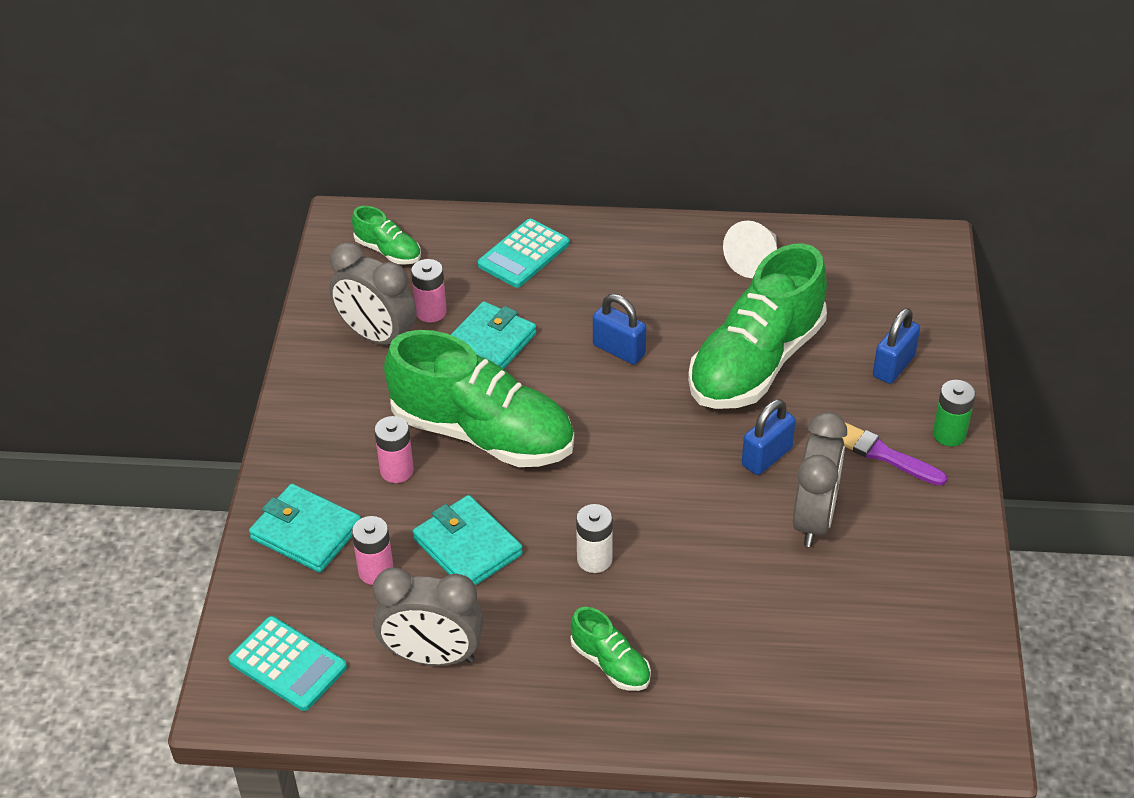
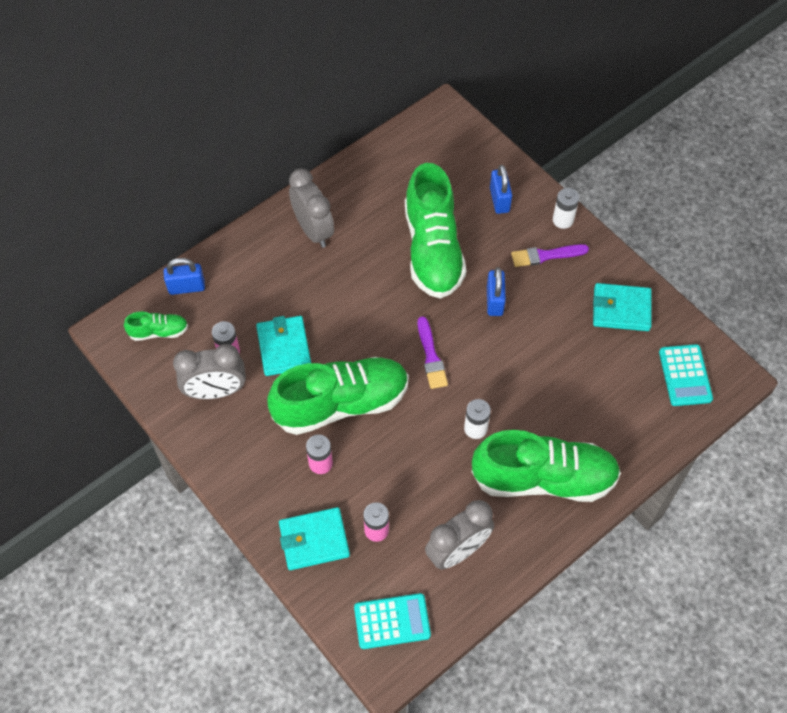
camera: 45 degrees left, 15 degrees up
turquoise wallet [413,495,523,586] -> turquoise wallet moved to [593,283,652,331]
turquoise calculator [478,219,569,288] -> turquoise calculator moved to [659,344,713,406]
green shoe [571,607,651,691] -> green shoe [472,430,621,502], size x2.25
blue padlock [593,294,646,365] -> blue padlock moved to [164,258,205,295]
white cone [723,221,777,278] -> none
grey clock [793,412,847,547] -> grey clock moved to [289,169,334,248]
green battery [933,380,975,446] -> white battery [553,188,579,229]
none -> purple brush [418,316,448,389]

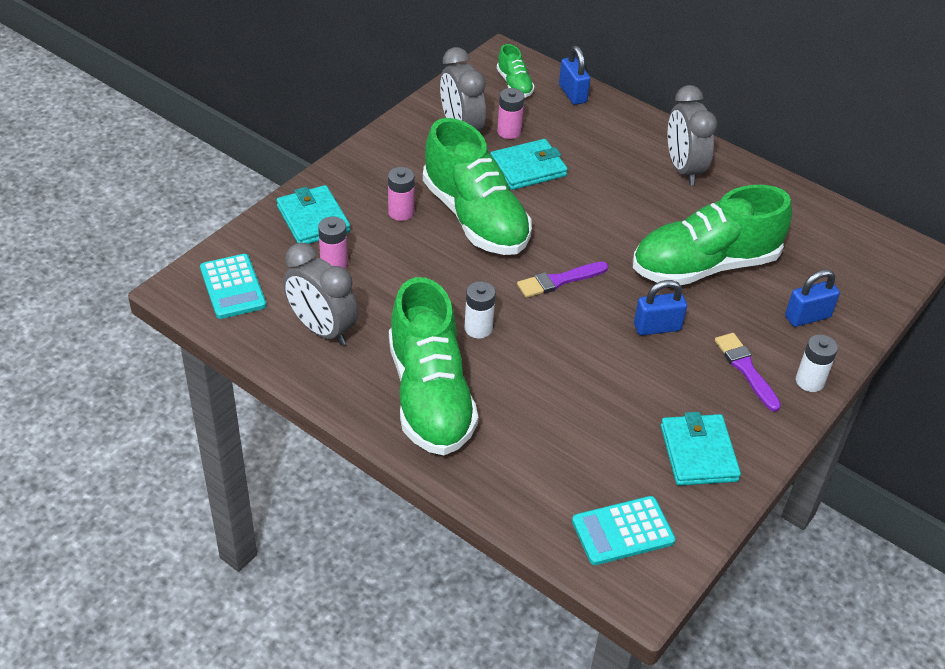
camera: 75 degrees right, 15 degrees down
grey clock [289,169,334,248] -> grey clock turned 120 degrees clockwise [668,85,717,185]

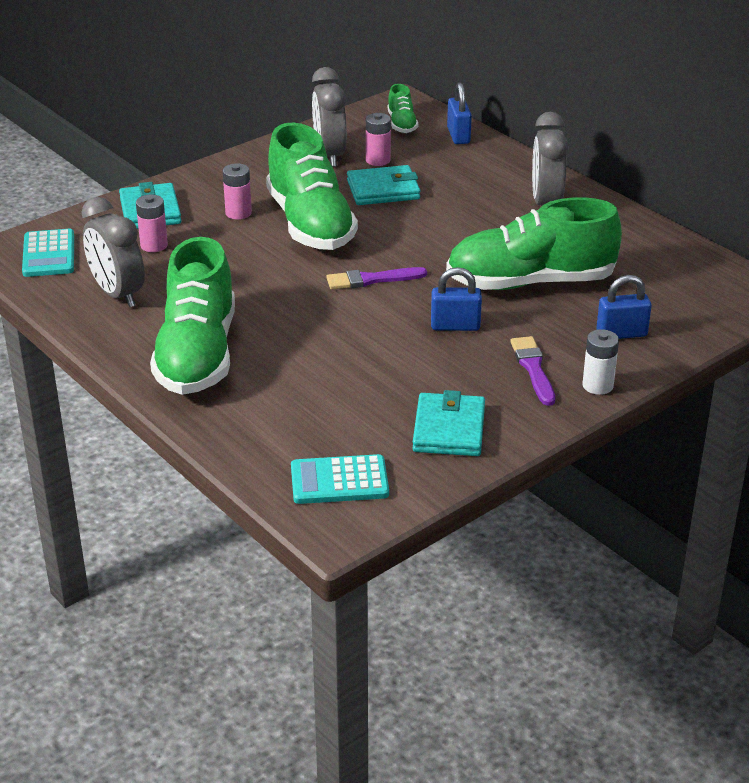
camera: 15 degrees right, 10 degrees down
white battery [465,281,496,339] -> none

